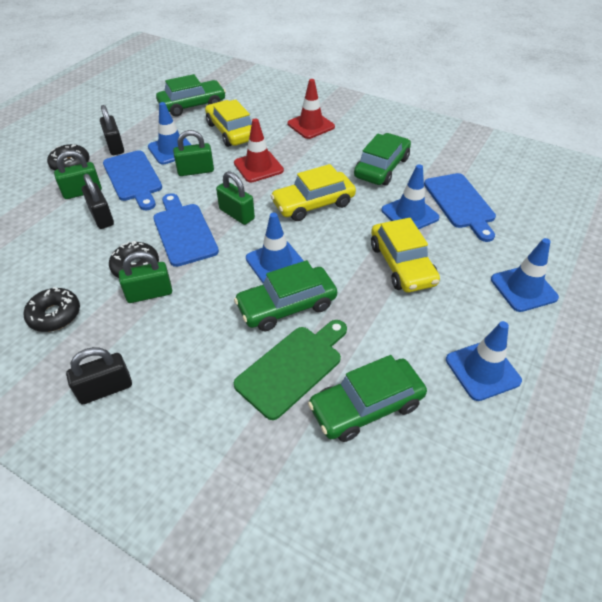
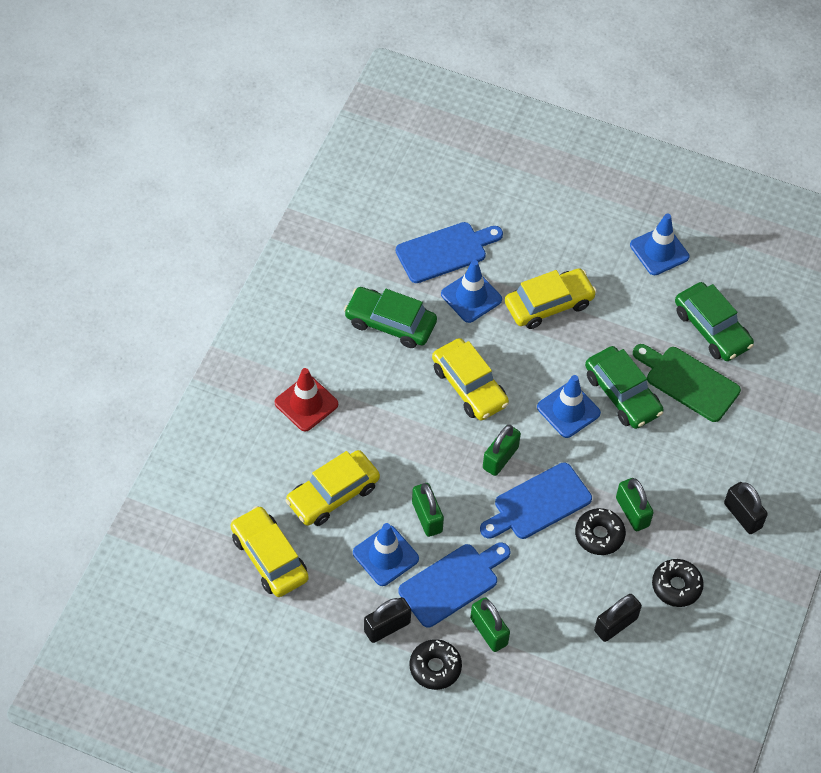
camera: 100 degrees left, 10 degrees up
black padlock [82,174,114,229] -> black padlock moved to [594,594,642,642]
green car [156,74,226,117] -> yellow car [231,506,309,597]
red traffic cone [234,119,284,183] -> none
blue traffic cone [491,238,559,312] -> none

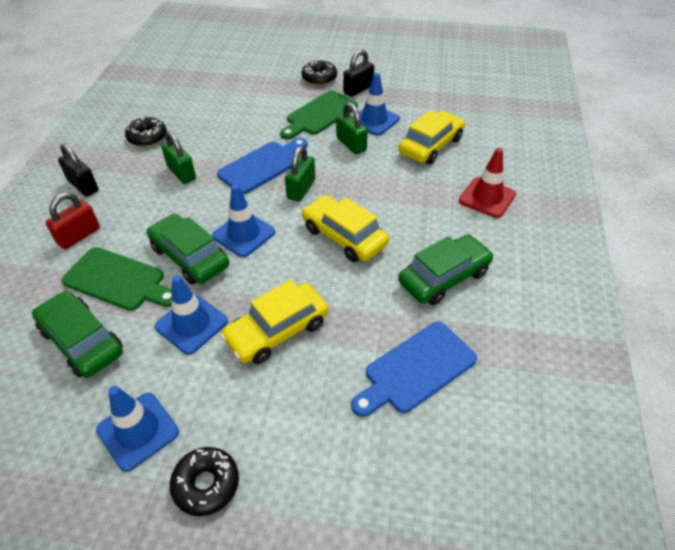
camera: 170 degrees right, 10 degrees down
yellow car [231,506,309,597] -> none
green car [344,287,437,348] -> green car turned 45 degrees counterclockwise [398,234,494,305]
blue cutting board [398,543,510,628] -> green cutting board [280,90,358,139]
blue traffic cone [441,260,502,323] -> blue traffic cone moved to [155,275,228,355]
green padlock [470,597,510,652] -> none
black donut [575,508,626,555] -> black donut moved to [170,447,239,516]
black padlock [594,594,642,642] -> none
none -> red padlock [45,193,100,250]

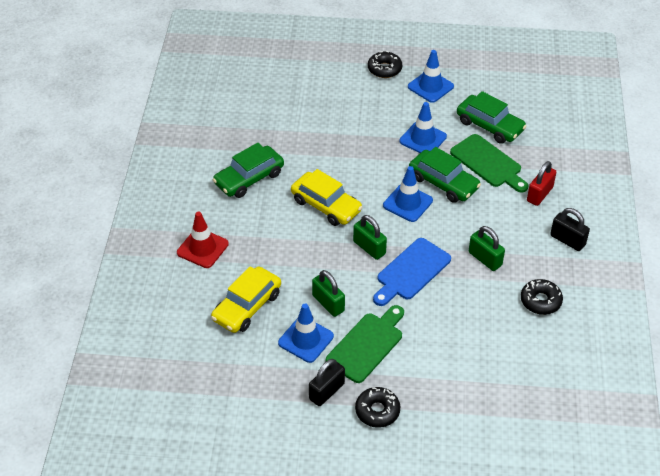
camera: 175 degrees right, 0 degrees up
green cutting board [61,247,172,311] -> green cutting board turned 150 degrees counterclockwise [450,134,529,193]
yellow car [220,280,329,364] -> none
green padlock [285,146,315,202] -> green padlock turned 60 degrees counterclockwise [353,215,387,260]
blue cutting board [351,322,477,417] -> none

